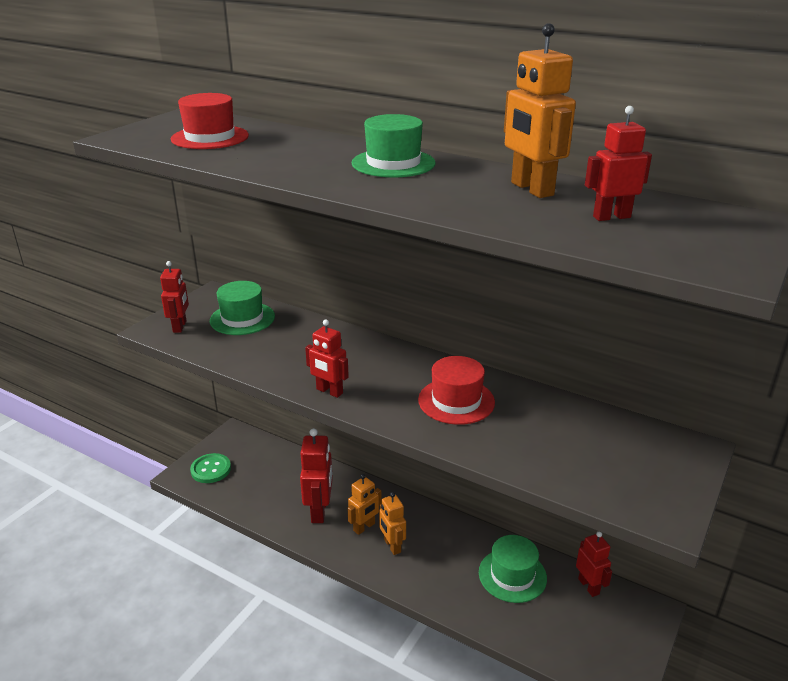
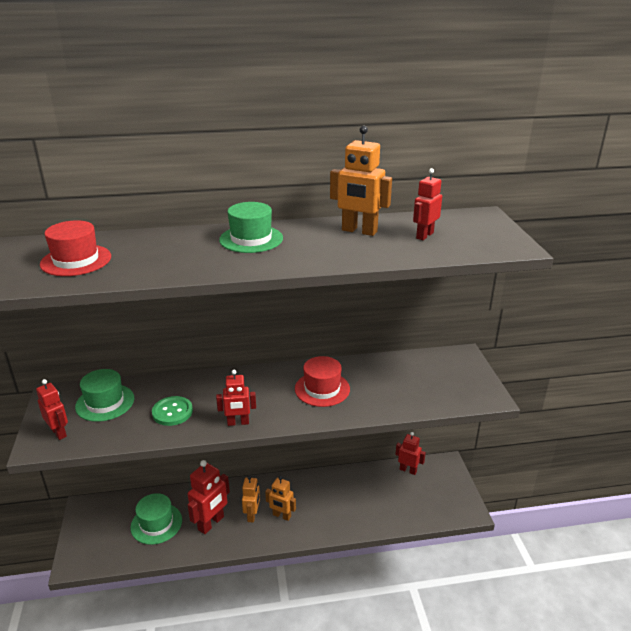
camera: 40 degrees left, 0 degrees up
green button [190,453,231,483] -> green button moved to [152,396,193,426]
red robot [300,428,333,523] -> red robot turned 75 degrees clockwise [188,460,230,534]
green hat [479,535,547,603] -> green hat moved to [130,493,182,545]

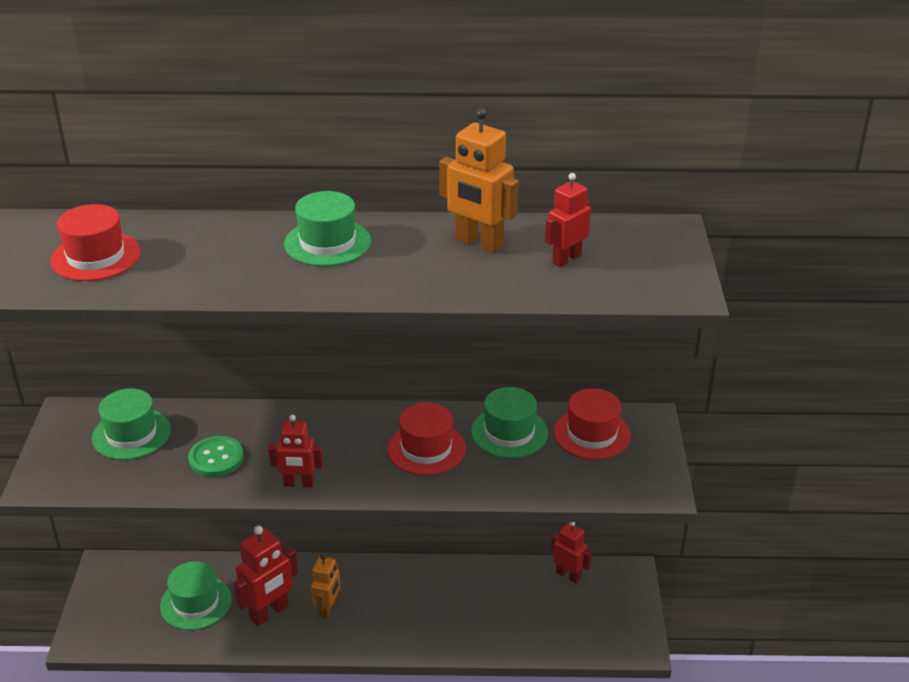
camera: 10 degrees right, 5 degrees up
red robot [36,379,68,440] -> none
orange robot [265,476,296,521] -> none
none -> green hat [471,387,548,458]
none -> red hat [554,388,631,460]

